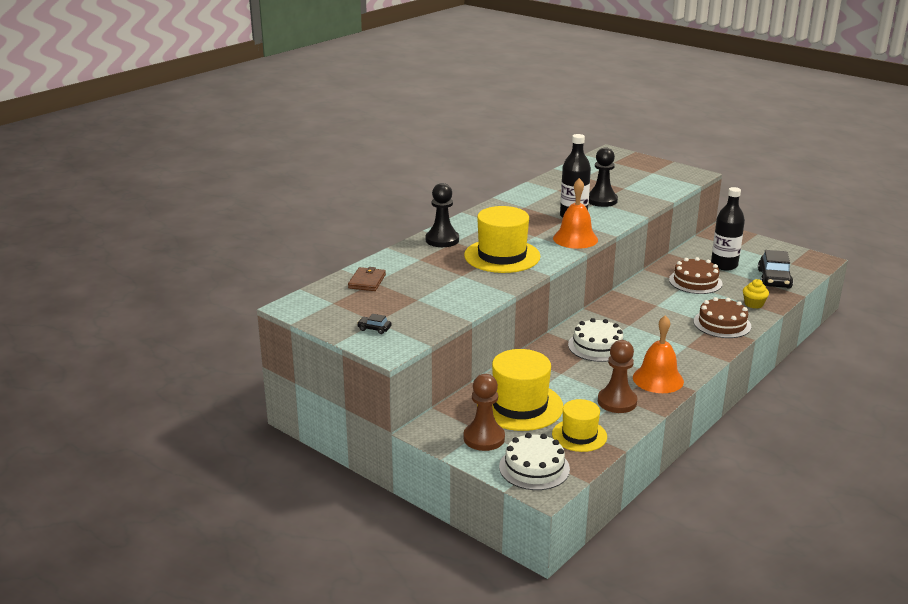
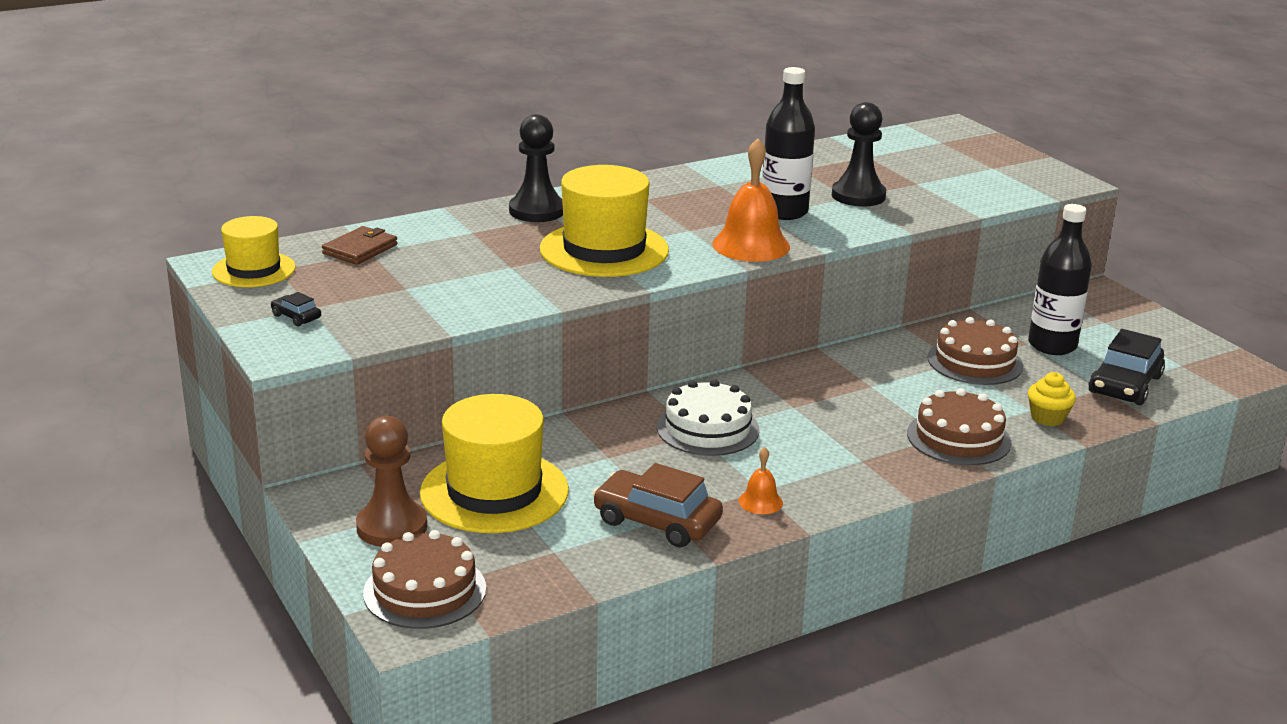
camera: 20 degrees right, 0 degrees up
white cake [499,433,570,490] -> brown cake [363,530,486,629]
yellow hat [552,399,607,452] -> yellow hat moved to [212,216,296,287]
brown pawn [598,340,637,413] -> brown car [593,463,723,547]
orange bell [633,315,684,393] -> orange bell [739,447,783,514], size x0.49

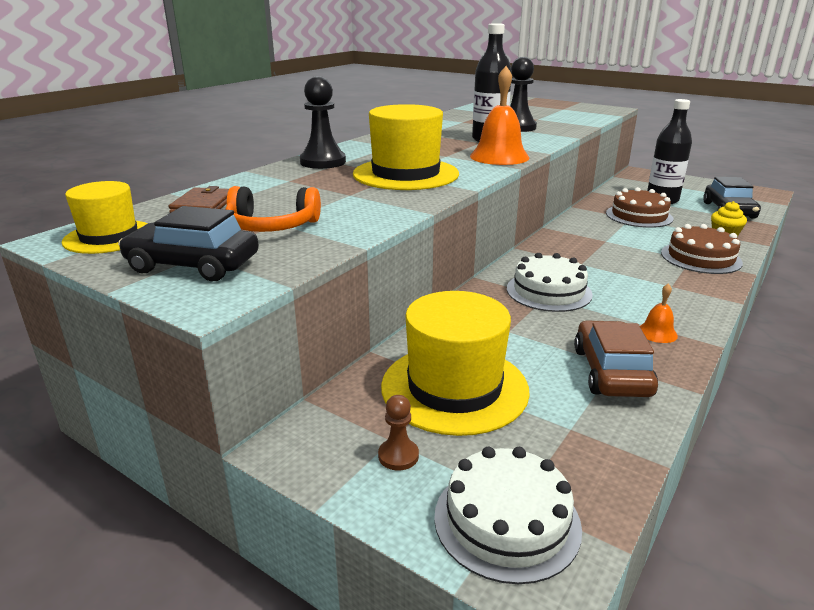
camera: 25 degrees left, 0 degrees up
black car [271,292,321,326] -> black car [118,206,259,282], size x2.17
brown pawn [356,416,427,547] -> brown pawn [378,395,419,470], size x0.52
brown cake [363,530,486,629] -> white cake [434,446,582,584]
brown car [593,463,723,547] -> brown car turned 90 degrees clockwise [574,320,658,397]
none -> orange headphones [225,186,321,232]

